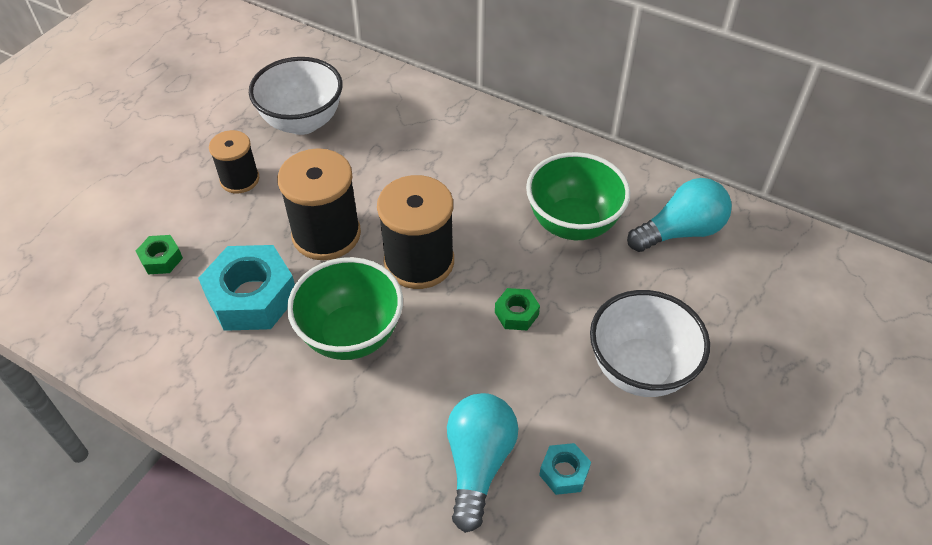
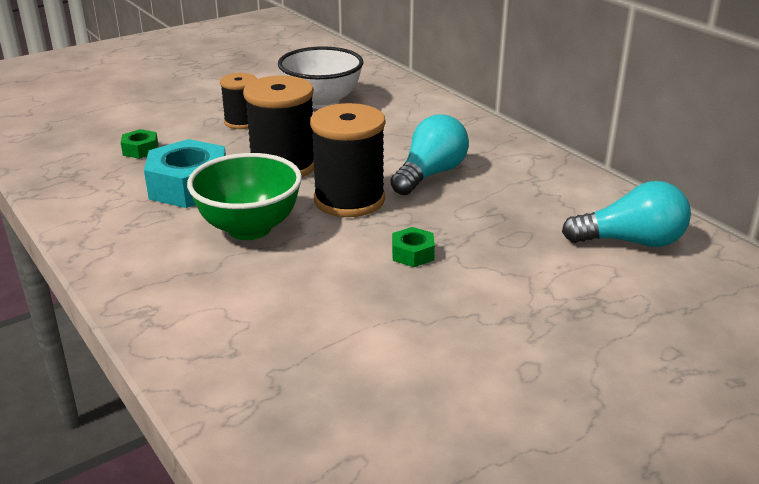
camera: 25 degrees right, 20 degrees down
turquoise light bulb [447,393,518,533] -> turquoise light bulb moved to [390,114,469,195]
green bowl [526,152,630,240] -> none
turquoise nut [539,443,591,495] -> none
white bowl [590,290,710,397] -> none

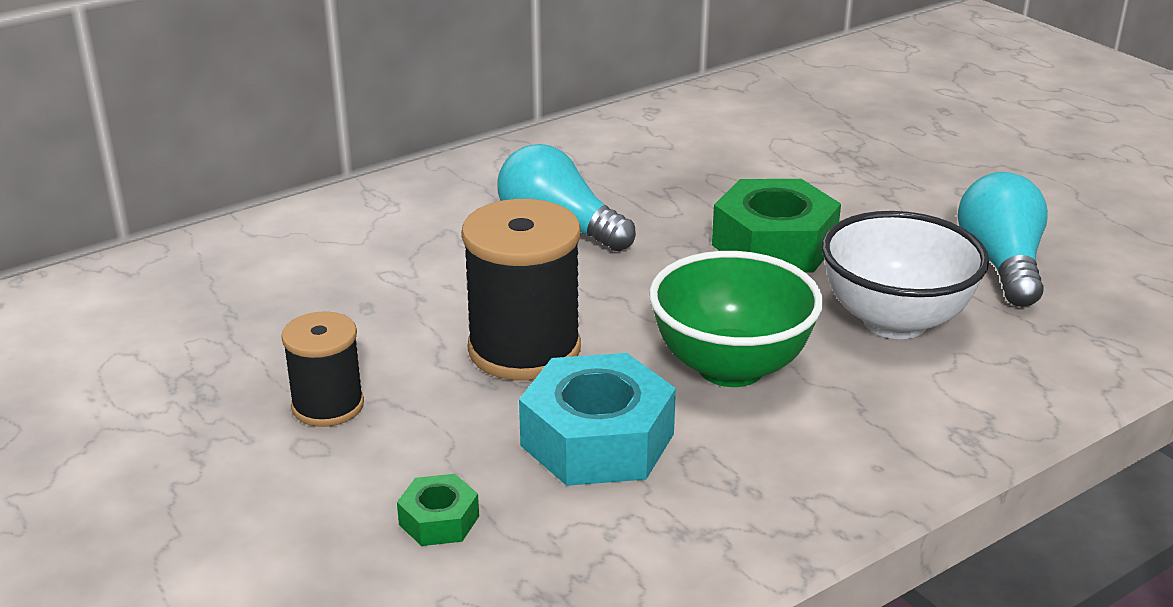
camera: 90 degrees left, 0 degrees up
white bowl [278,46,363,109] -> white bowl moved to [822,211,989,339]
black spool [310,103,386,217] -> none
green nut [392,227,435,267] -> green nut [712,179,841,273], size x2.08
turquoise light bulb [562,181,691,247] -> turquoise light bulb moved to [958,172,1048,307]

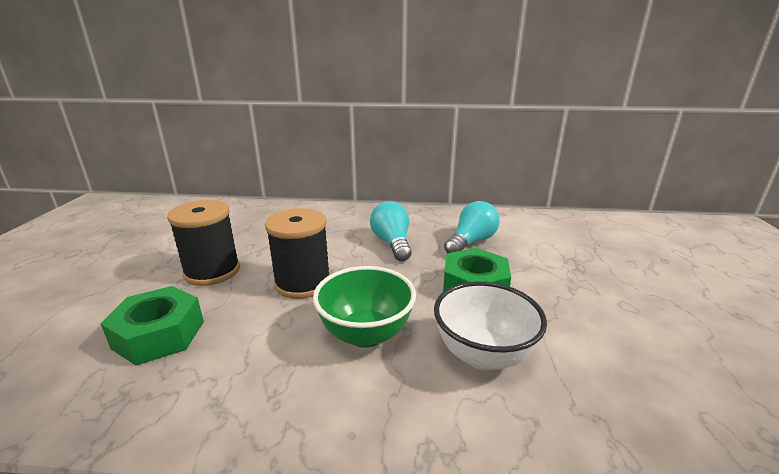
camera: 40 degrees right, 5 degrees down
black spool [281,311,364,427] -> black spool [167,200,240,286], size x1.67
green nut [397,474,479,546] -> green nut [101,286,204,366], size x2.08
turquoise nut [519,353,676,486] -> none
turquoise light bulb [958,172,1048,307] -> turquoise light bulb moved to [444,201,500,253]

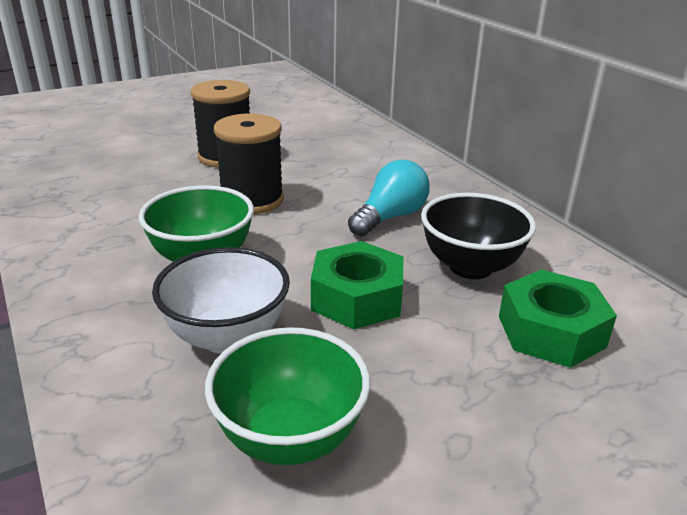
camera: 55 degrees right, 5 degrees up
green nut [101,286,204,366] -> green nut moved to [499,270,617,368]
turquoise light bulb [444,201,500,253] -> black bowl [421,193,536,279]
none -> green bowl [205,327,370,465]

